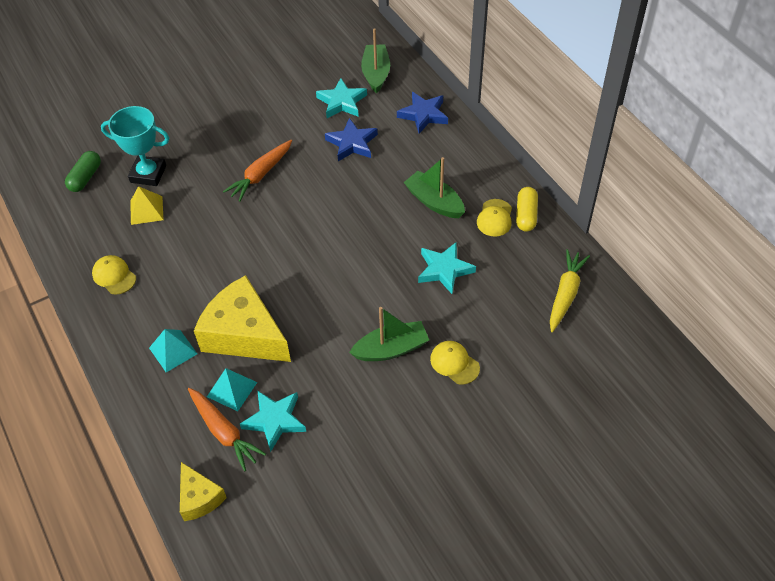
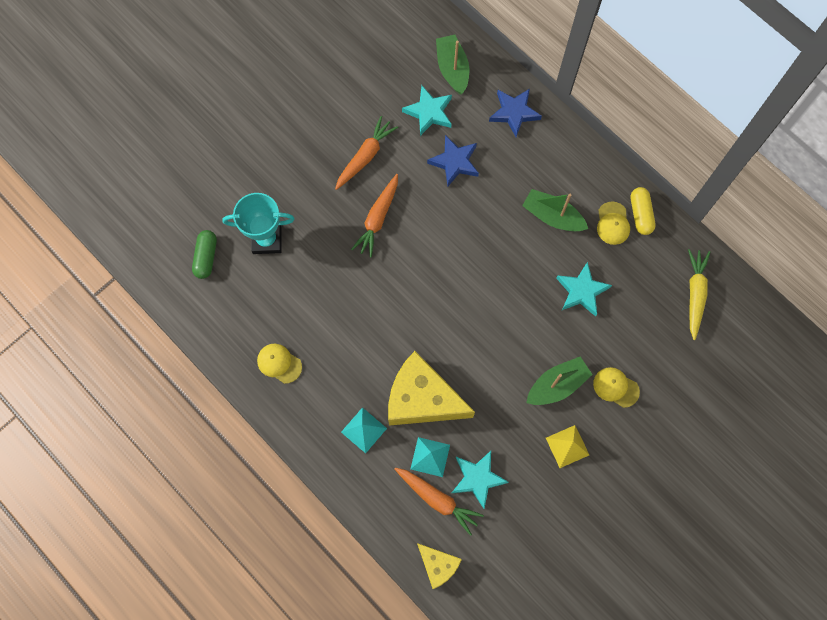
camera: 15 degrees left, 20 degrees up
yellow pyramid [130,186,164,225] -> yellow pyramid moved to [546,425,589,468]
none -> orange carrot [335,116,398,190]

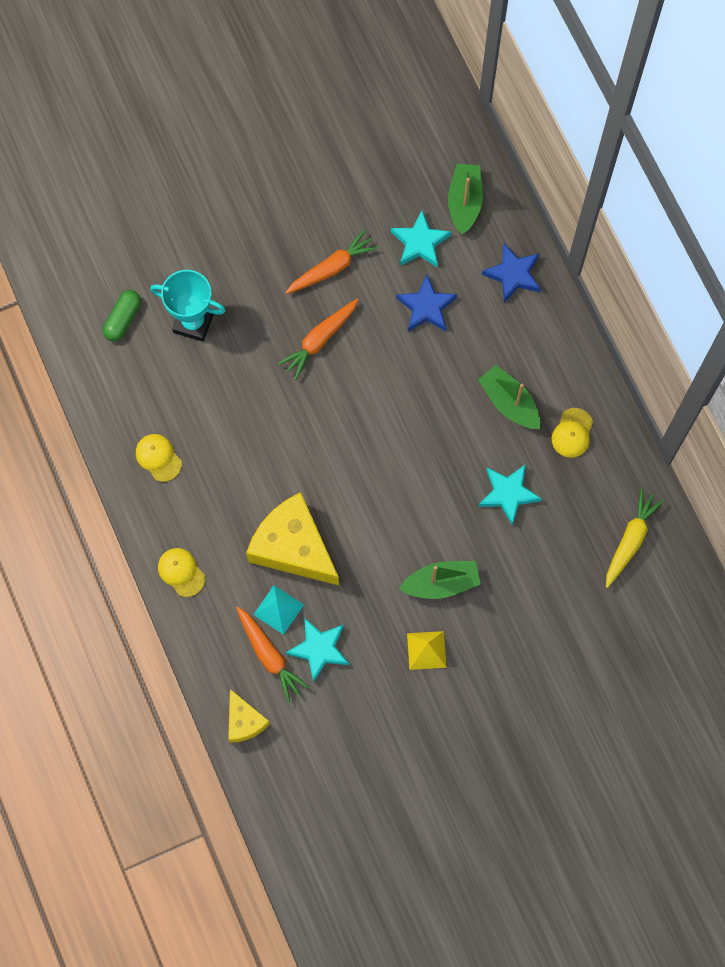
camera: 20 degrees right, 0 degrees up
turquoise pyramid [341,407,387,453] -> none
yellow cap [593,367,640,408] -> yellow cap moved to [158,548,205,597]
yellow capsule [631,187,656,235] -> none

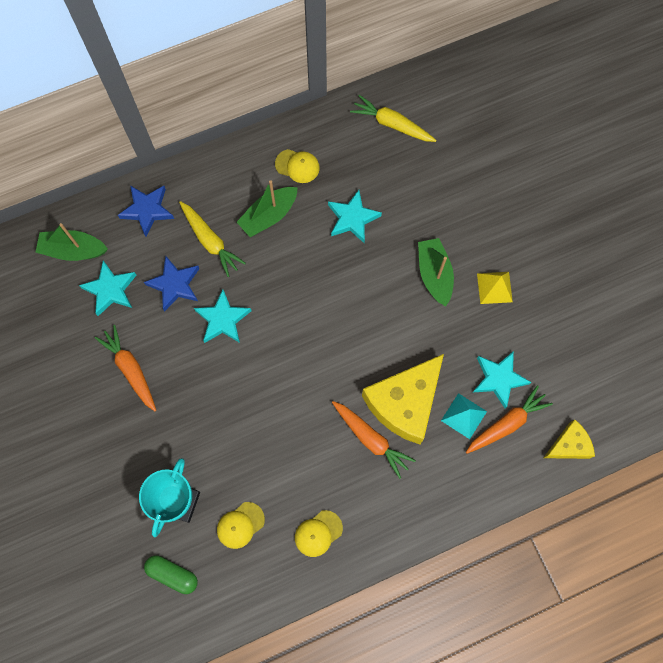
camera: 90 degrees left, 0 degrees up
yellow cap [158,548,205,597] -> yellow cap moved to [217,502,265,549]
orange carrot [278,299,358,379] -> orange carrot moved to [332,401,416,479]
none -> yellow carrot [179,201,246,277]
none -> turquoise star [194,290,252,343]

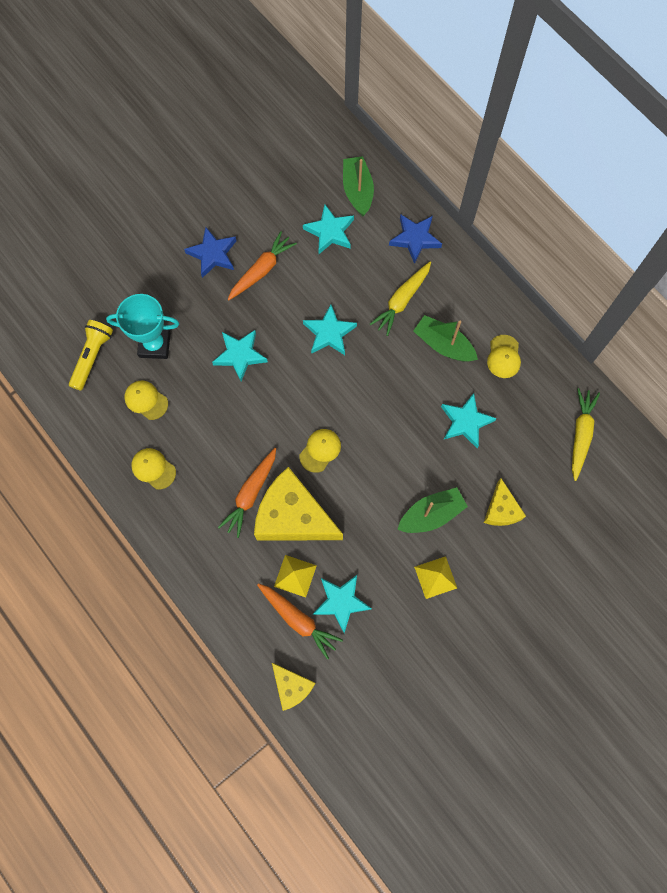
camera: 75 degrees right, 0 degrees up
blue star [144,256,199,312] -> blue star moved to [184,227,236,278]
green capsule [144,555,198,594] -> yellow flashlight [69,320,113,391]
turquoise pyramid [441,393,487,439] -> yellow pyramid [274,555,317,598]
none -> turquoise star [212,330,268,382]
none -> yellow cap [300,429,341,473]
none -> yellow cheese [484,478,526,526]

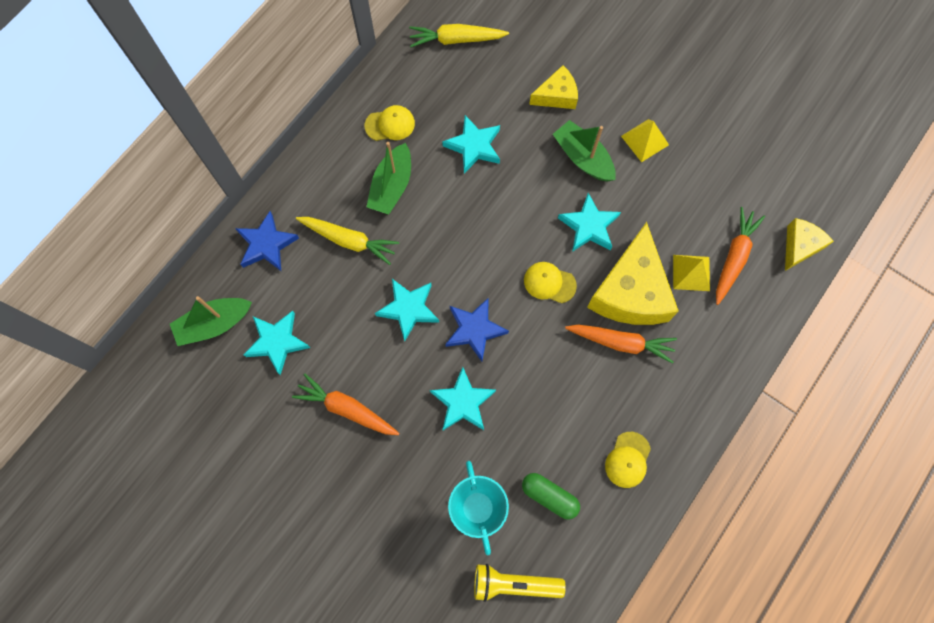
camera: 105 degrees left, 0 degrees up
yellow cap [124,381,168,420] -> green capsule [522,473,580,520]
blue star [184,227,236,278] -> blue star moved to [445,298,509,362]
turquoise star [313,575,372,633] -> turquoise star moved to [558,193,621,252]

